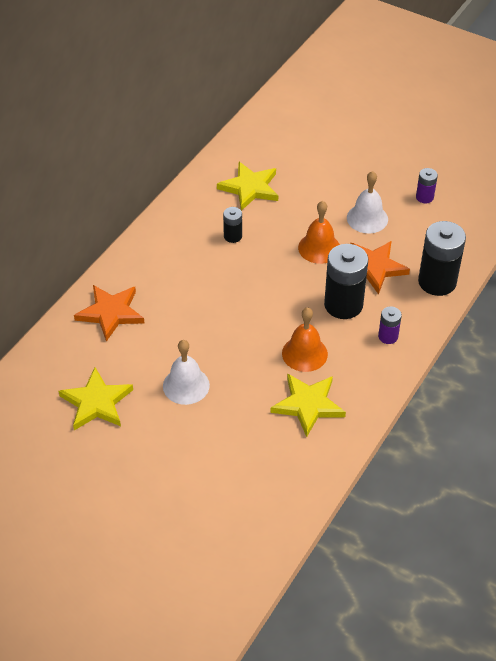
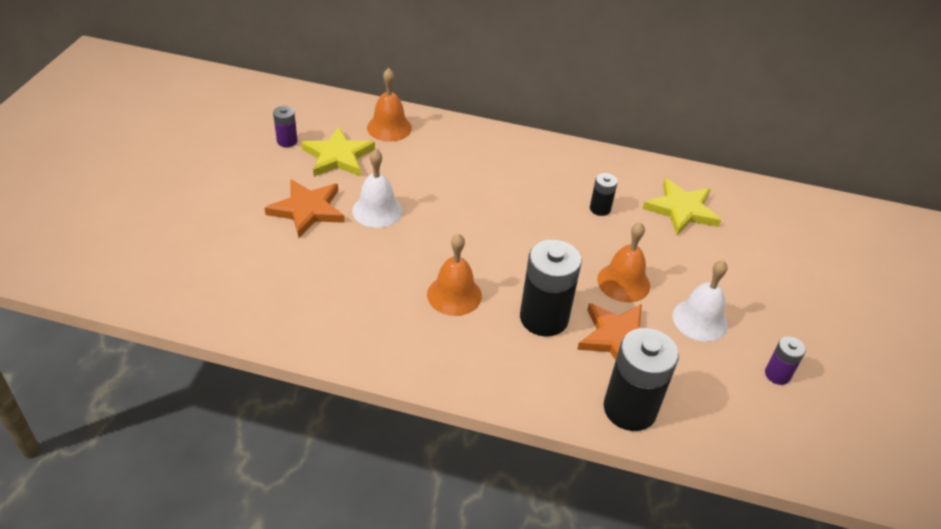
camera: 70 degrees right, 5 degrees down
orange star [74,285,144,342] -> orange star moved to [265,179,345,238]
yellow star [271,373,346,437] -> none
purple battery [378,306,402,344] -> purple battery moved to [273,106,297,147]
none -> orange bell [367,68,412,142]

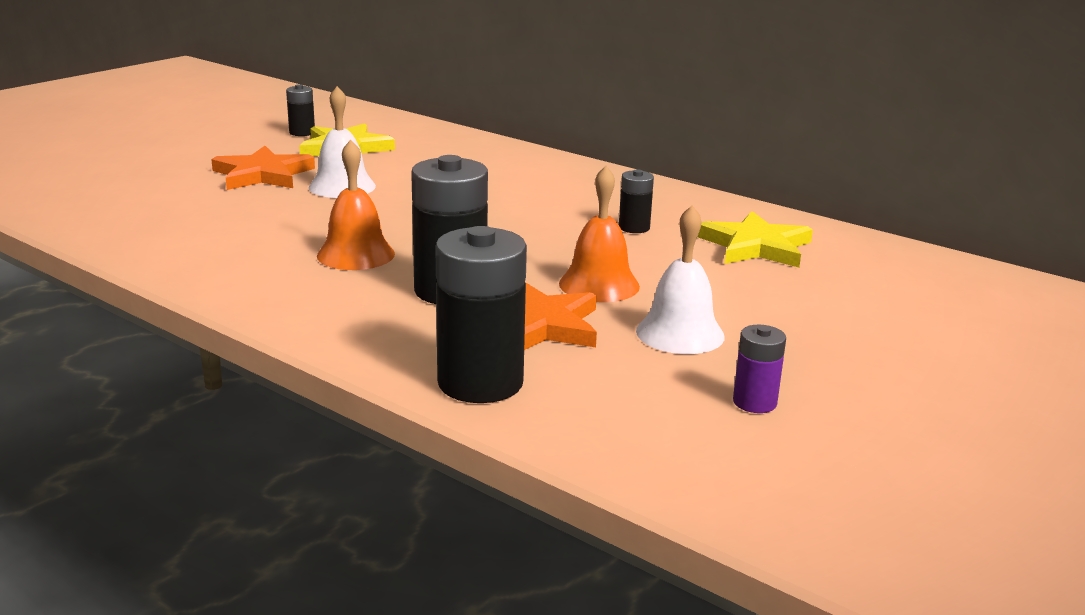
camera: 25 degrees right, 20 degrees down
purple battery [273,106,297,147] -> black battery [286,84,315,136]
orange bell [367,68,412,142] -> none

